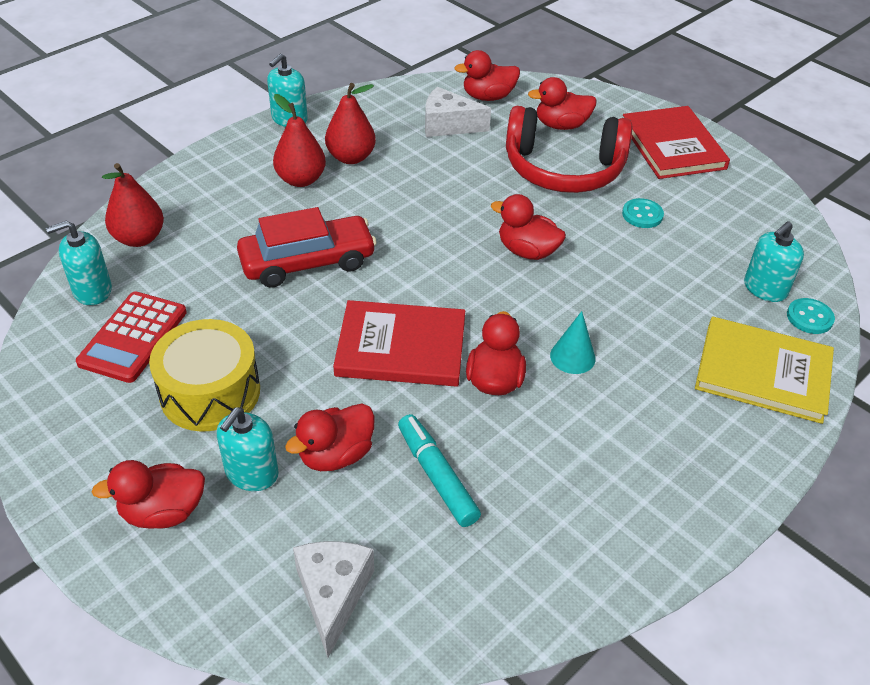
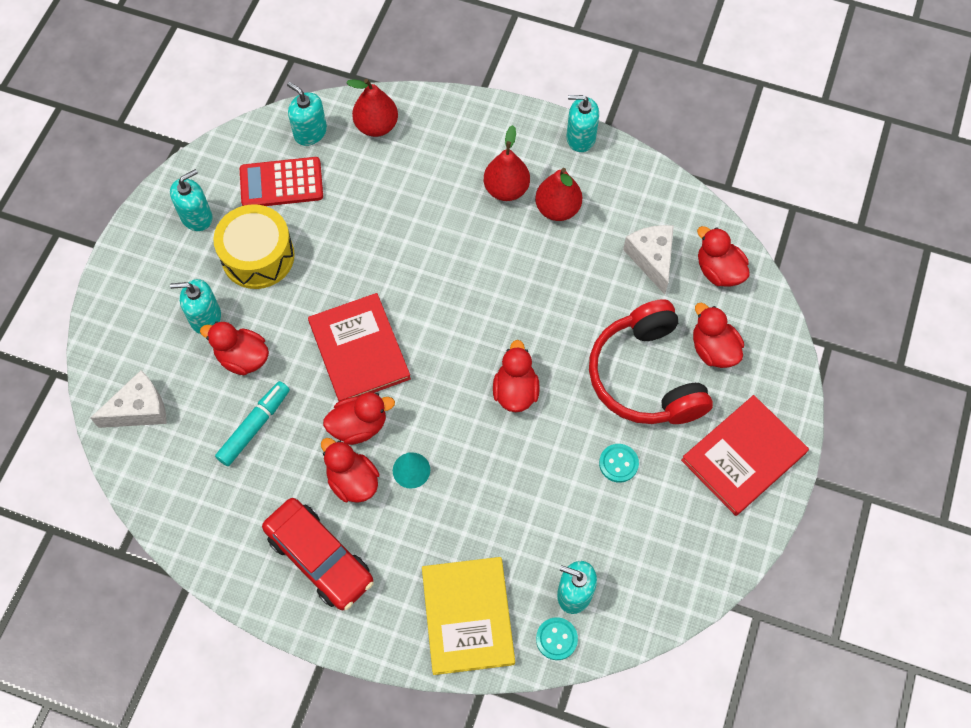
camera: 65 degrees right, 20 degrees up
red duck [91,460,205,529] -> red duck moved to [321,438,380,503]
red car [237,207,377,288] -> red car moved to [262,498,374,610]
none -> turquoise soap dispenser [170,169,212,231]

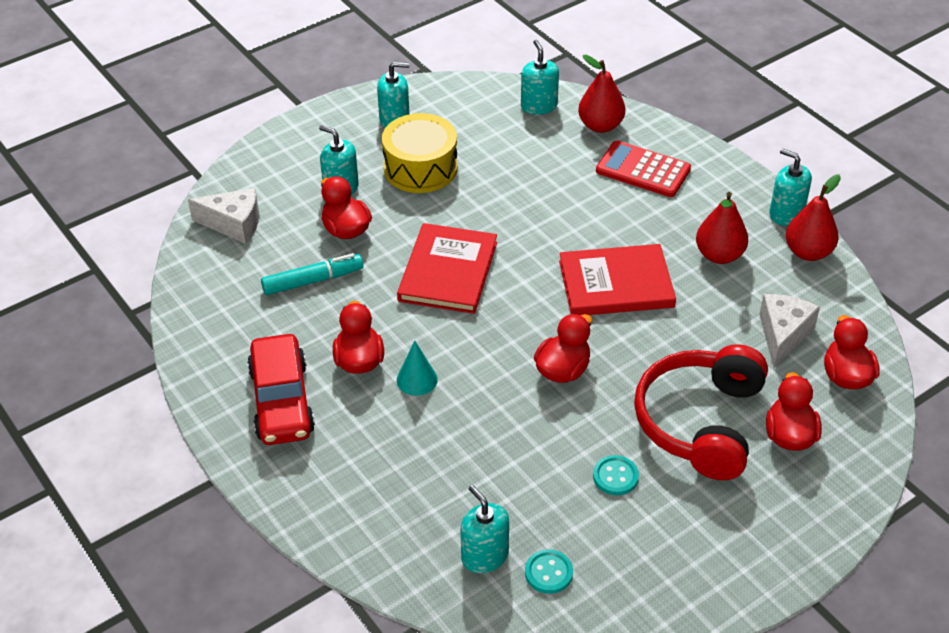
camera: 35 degrees right, 20 degrees down
red calculator [240,157,323,206] -> red calculator moved to [596,141,691,197]
red duck [323,392,395,445] -> none
yellow book [422,557,515,675] -> none
red pear [484,125,530,201] -> red pear moved to [786,174,841,261]
turquoise button [536,617,578,660] -> turquoise button moved to [525,549,573,594]
red book [681,395,809,516] -> red book moved to [559,244,676,315]

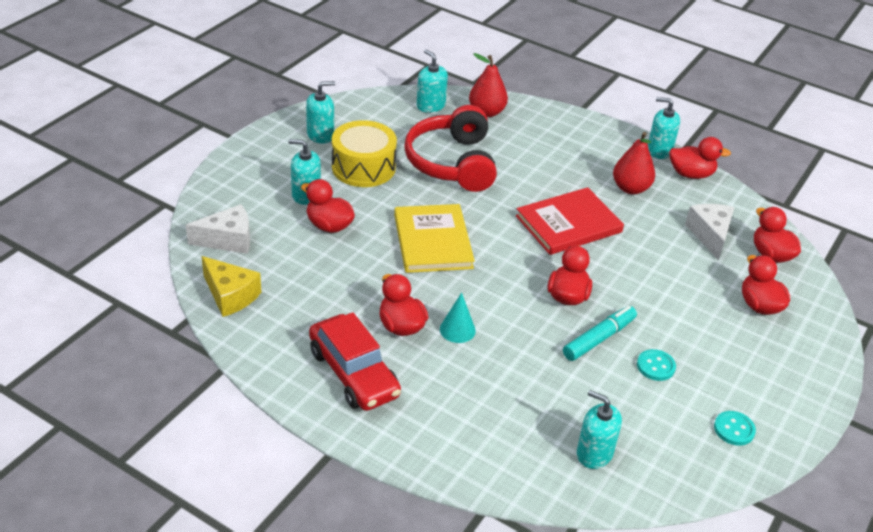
camera: 25 degrees left, 5 degrees down
turquoise marker [261,253,363,295] -> turquoise marker moved to [563,306,637,361]
red book [397,223,497,314] -> yellow book [394,204,475,273]
turquoise button [525,549,573,594] -> turquoise button moved to [714,411,756,446]
red calculator [596,141,691,197] -> none
red headphones [634,344,768,480] -> red headphones moved to [404,105,497,192]
red pear [786,174,841,261] -> red duck [669,137,731,179]
none -> yellow cheese [201,256,261,317]

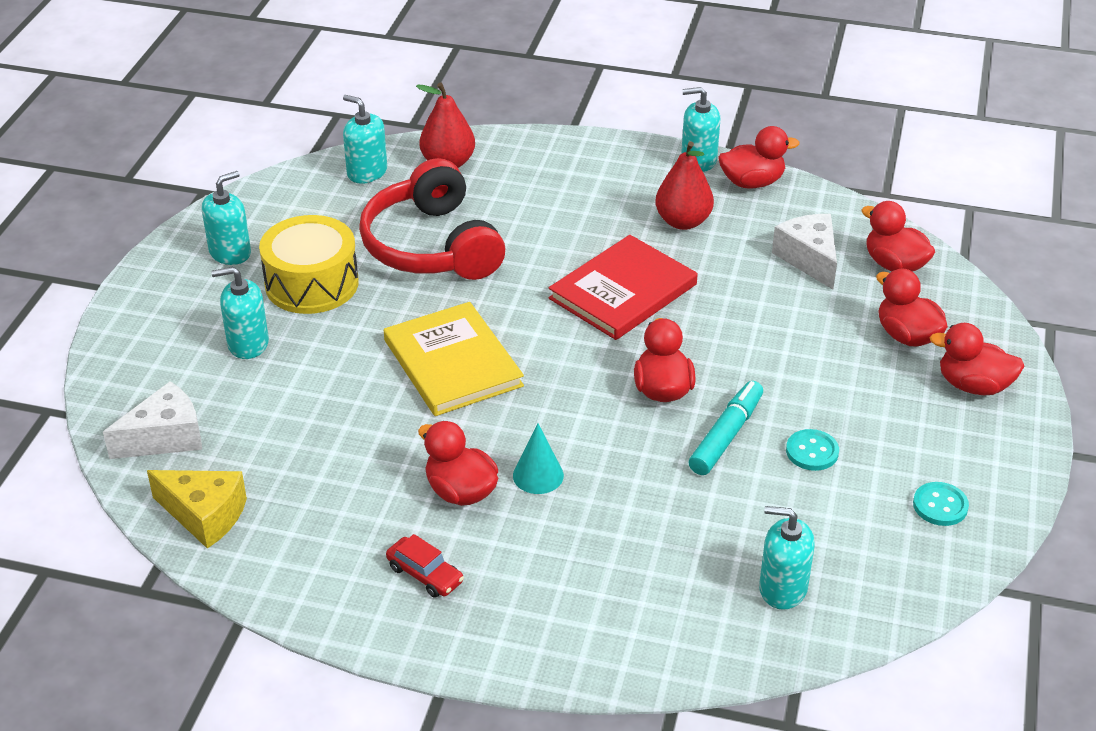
camera: 15 degrees left, 0 degrees up
red duck [301,179,355,233] -> red duck moved to [929,323,1024,395]
red car [309,312,401,411] -> red car [386,534,464,598], size x0.49

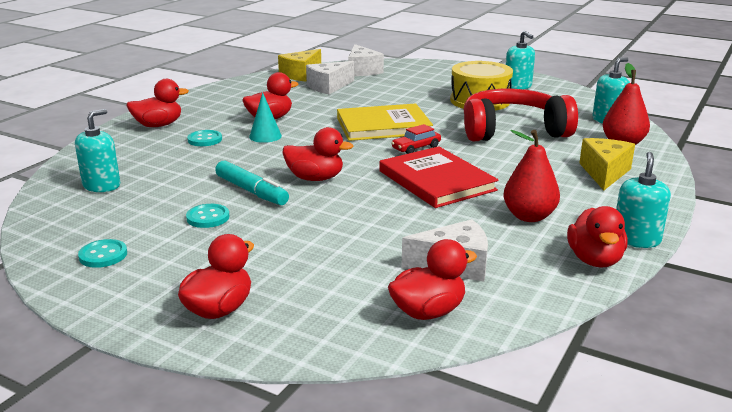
camera: 105 degrees right, 15 degrees down
turquoise soap dispenser [211,267,269,359] -> none
red car [386,534,464,598] -> red car moved to [391,124,441,154]
red duck [876,269,948,347] -> red duck moved to [126,79,189,127]
none -> turquoise button [187,130,222,146]
none -> white cheese [306,61,354,94]
none -> yellow cheese [579,138,635,190]

